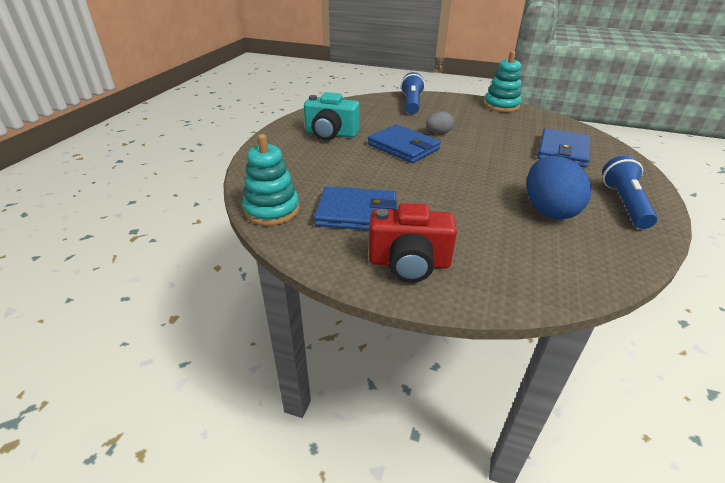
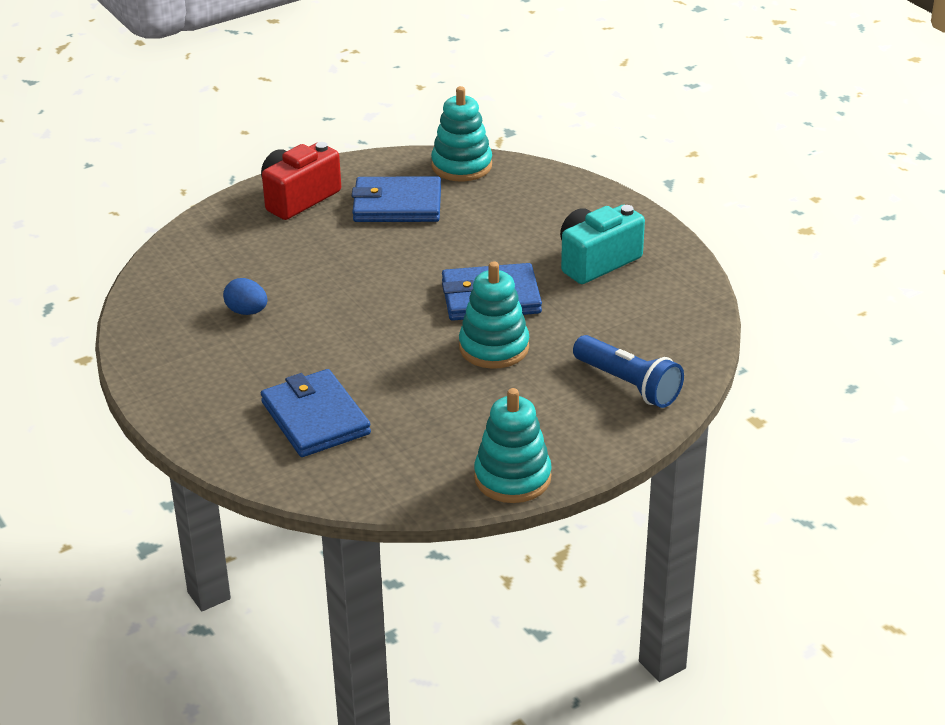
camera: 130 degrees right, 0 degrees up
blue wallet [314,186,397,230] -> blue wallet turned 45 degrees clockwise [352,176,441,222]
grey egg [426,112,454,134] -> turquoise stacking toy [459,262,529,369]
blue egg [527,156,592,220] -> blue egg [223,278,267,315], size x0.53
blue flashlight [602,155,658,229] -> none

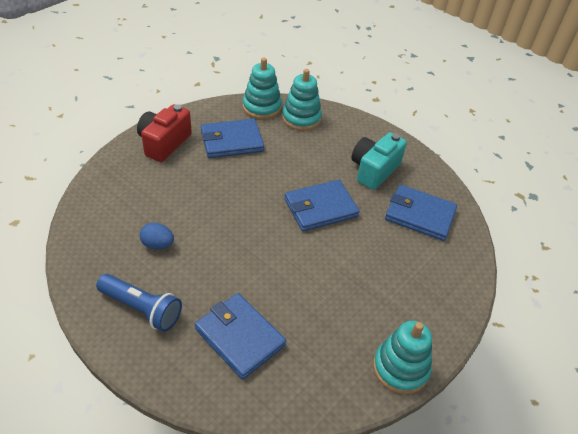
camera: 20 degrees left, 10 degrees up
turquoise stacking toy [459,262,529,369] -> turquoise stacking toy moved to [282,69,322,131]
blue flashlight [573,335,684,408] -> blue flashlight moved to [96,274,182,332]
none -> blue wallet [385,185,457,241]

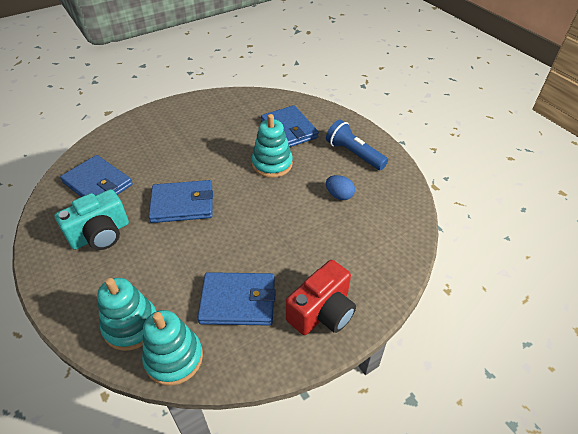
camera: 160 degrees left, 0 degrees up
turquoise stacking toy [373,321,432,394] -> turquoise stacking toy moved to [252,114,293,178]

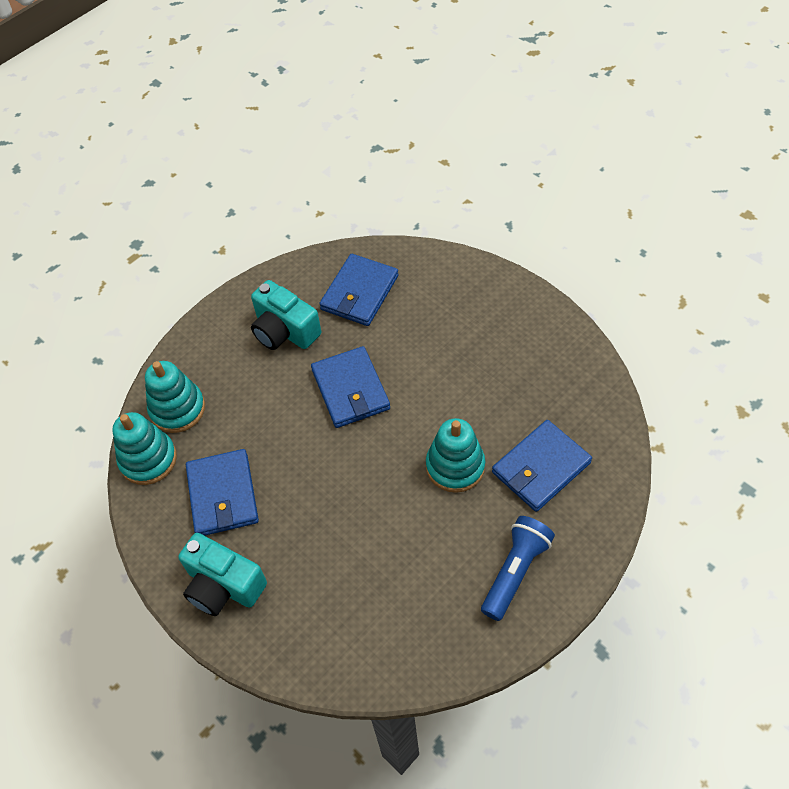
camera: 80 degrees right, 10 degrees up
red camera [286,260,356,335] -> turquoise camera [179,533,267,616]
blue egg [326,175,355,200] -> none

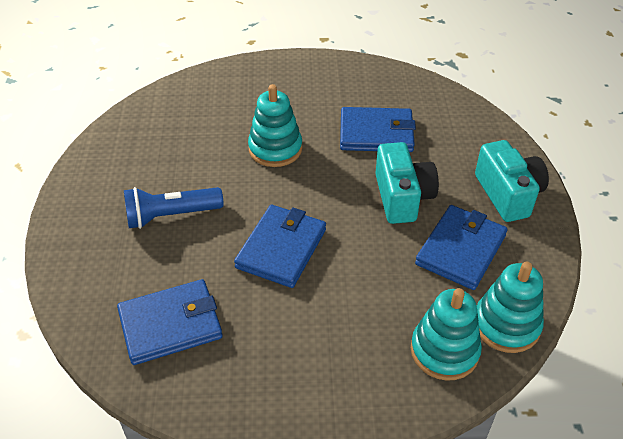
camera: 140 degrees left, 10 degrees down
turquoise camera [251,280,321,350] -> turquoise camera moved to [375,142,439,224]
blue flashlight [481,516,555,621] -> blue flashlight moved to [124,187,224,229]
blue wallet [492,420,592,512] -> blue wallet moved to [340,107,416,152]

